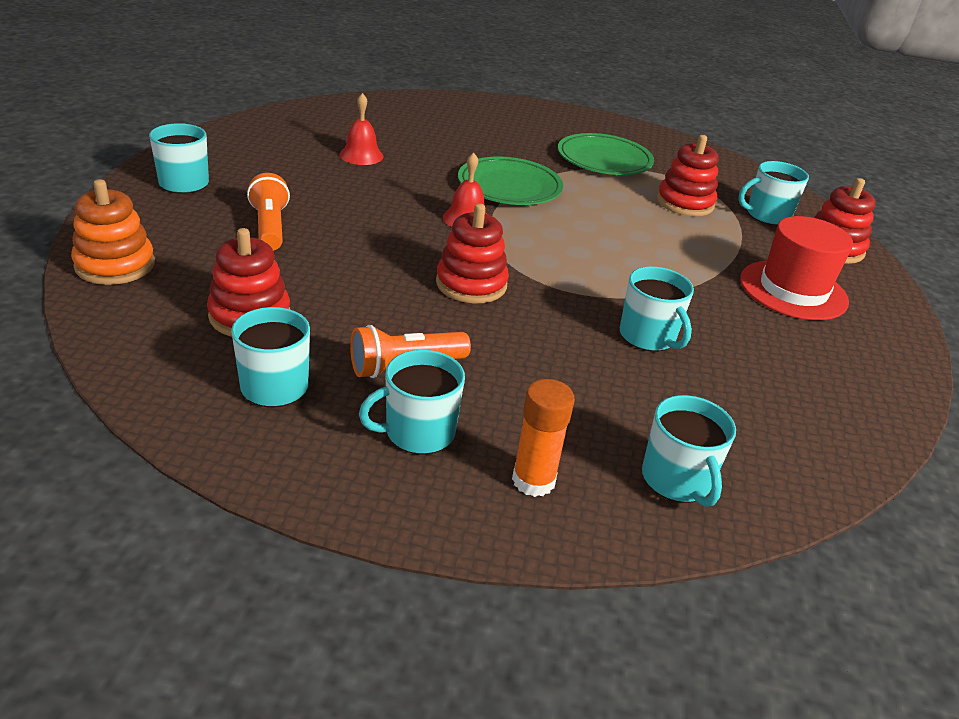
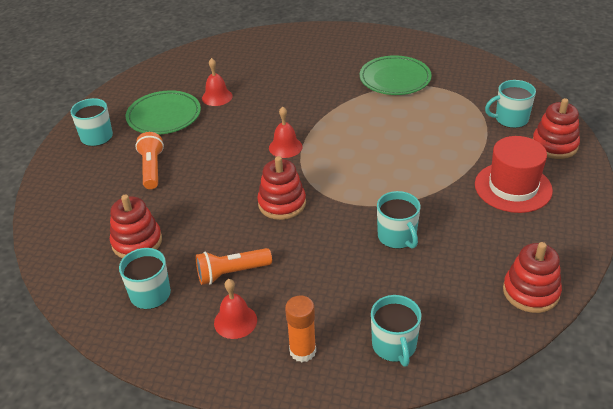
camera: 10 degrees right, 5 degrees up
orange stacking toy [71,179,155,285] -> none
turquoise mug [359,350,465,455] -> red bell [214,279,257,339]
green plate [458,157,563,205] -> green plate moved to [126,90,201,135]
red stacking toy [657,135,719,216] -> red stacking toy moved to [503,242,562,313]

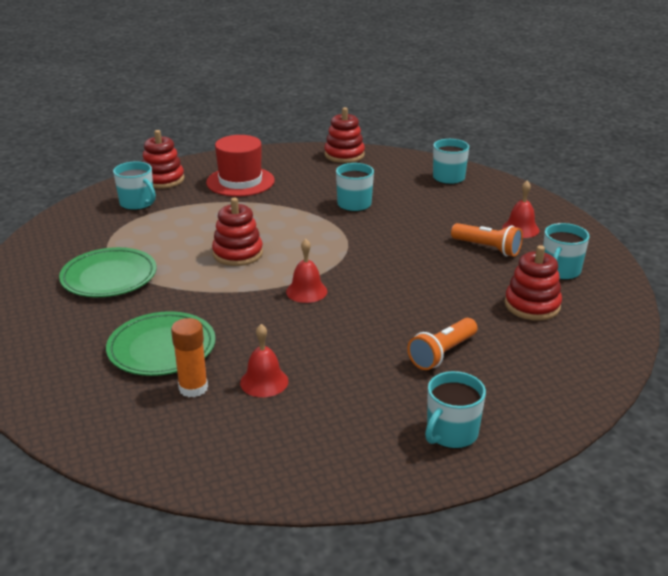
camera: 130 degrees left, 10 degrees down
green plate [126,90,201,135] -> green plate moved to [106,311,215,376]
red stacking toy [257,156,306,220] -> red stacking toy moved to [212,198,263,266]
orange glue stick [285,296,316,362] -> orange glue stick moved to [171,318,208,397]

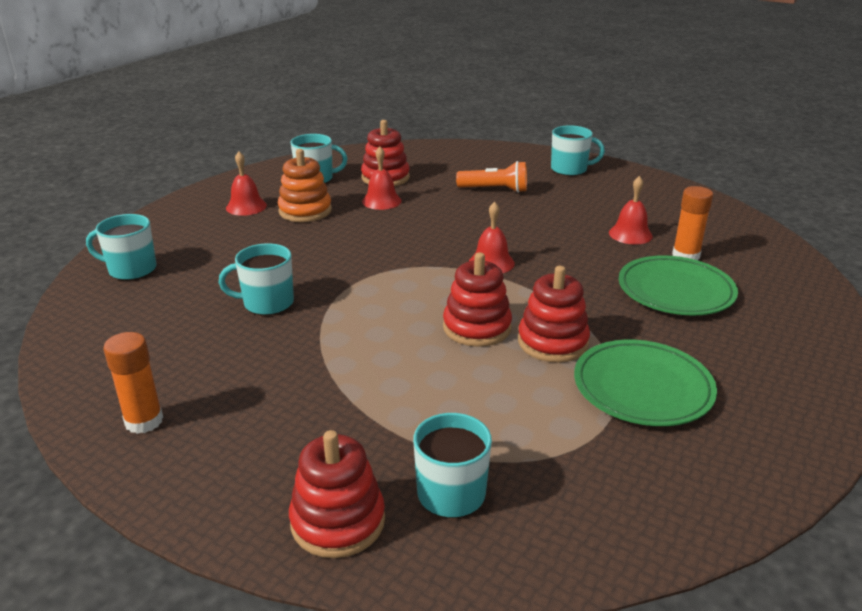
camera: 125 degrees left, 0 degrees up
red hat [206,135,275,197] -> none
red stacking toy [324,107,365,163] -> red stacking toy moved to [518,266,590,362]
orange flashlight [451,223,523,257] -> orange stacking toy [278,149,332,222]
none -> orange glue stick [104,332,163,434]
none -> red bell [362,146,402,210]

